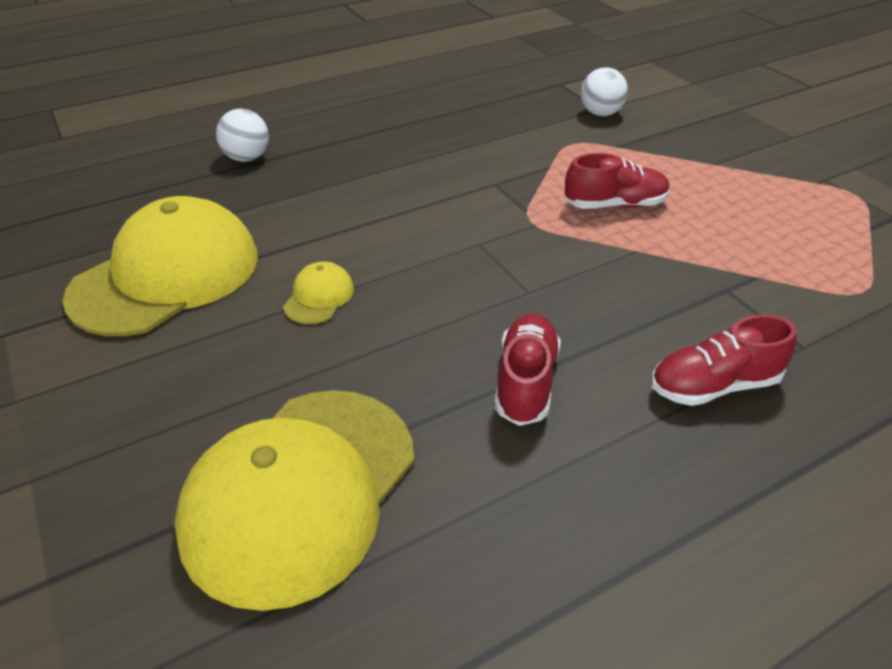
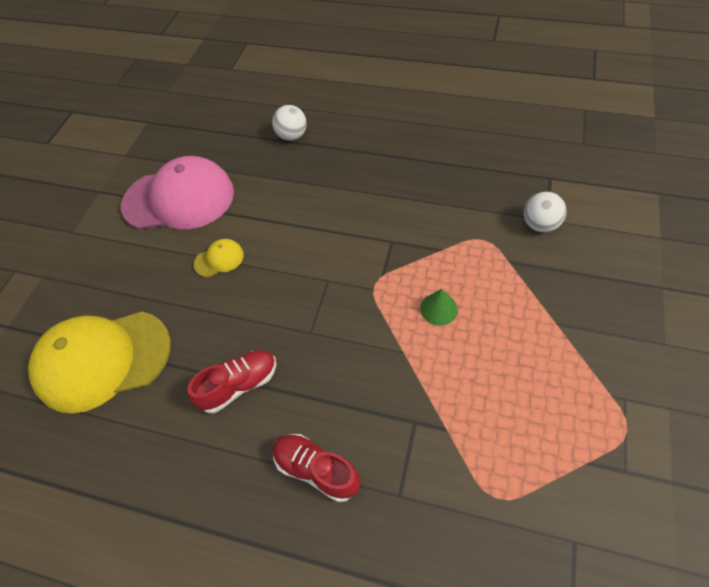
camera: 50 degrees right, 15 degrees up
yellow cap [63,196,258,336] -> pink cap [121,156,234,229]
red shoe [565,153,670,209] -> green cone [420,289,458,326]

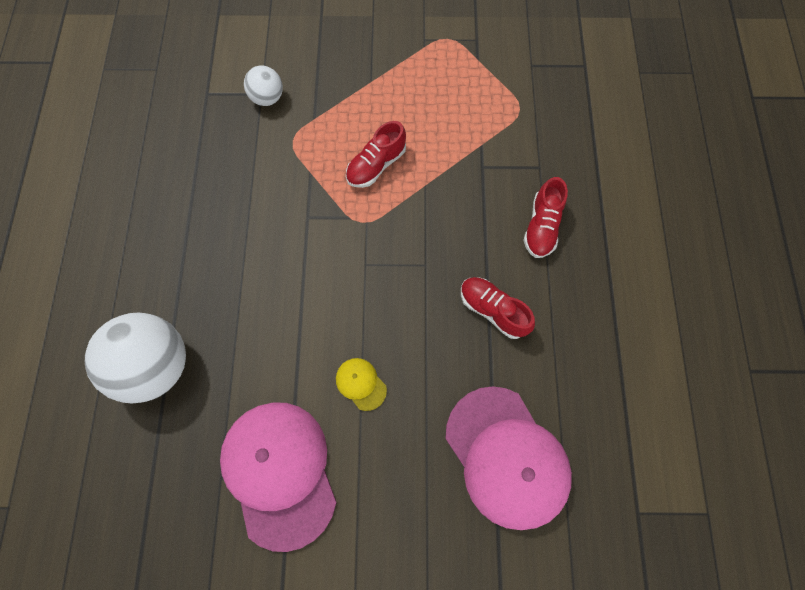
camera: 110 degrees left, 15 degrees up
yellow cap [28,312,171,414] -> pink cap [445,386,572,530]
white ball [272,105,307,141] -> white ball [85,313,186,404], size x1.93
green cone [420,289,458,326] -> red shoe [346,121,406,188]

